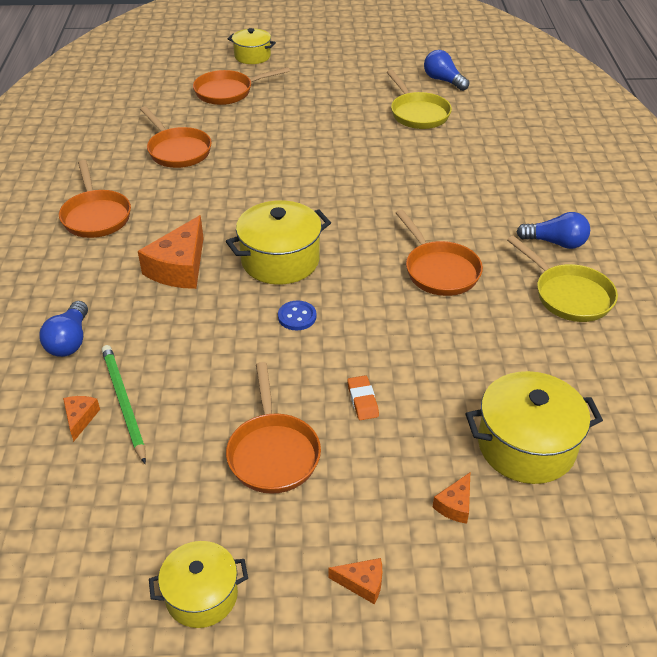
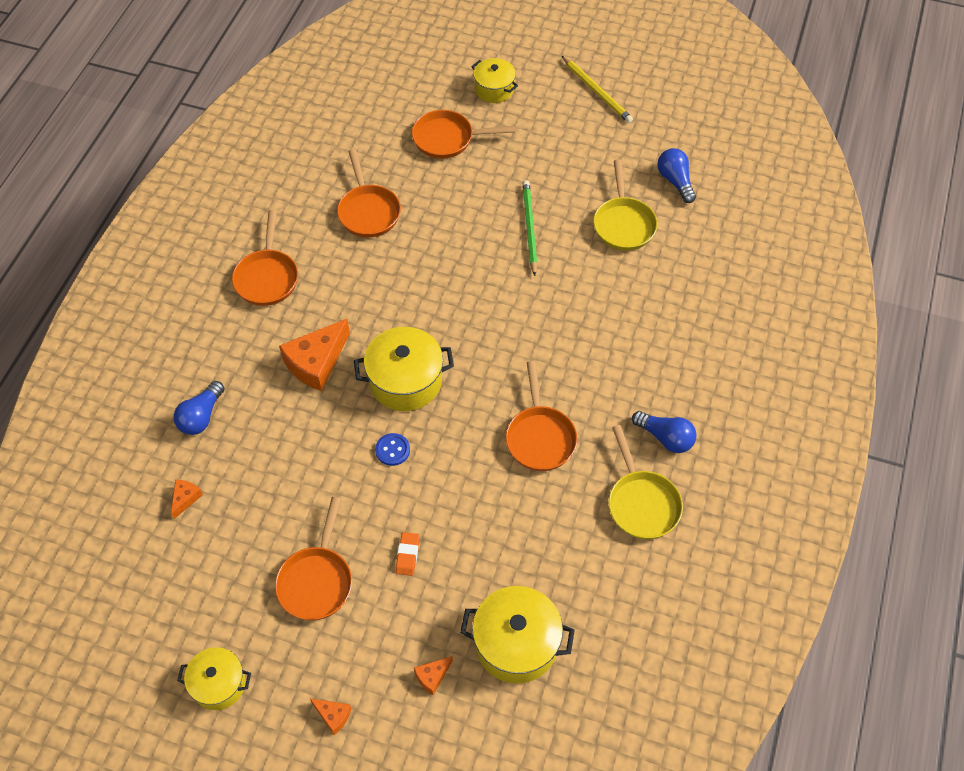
camera: 20 degrees right, 15 degrees up
green pencil [102,345,146,464] -> green pencil moved to [522,180,537,276]
none -> yellow pencil [562,56,633,123]

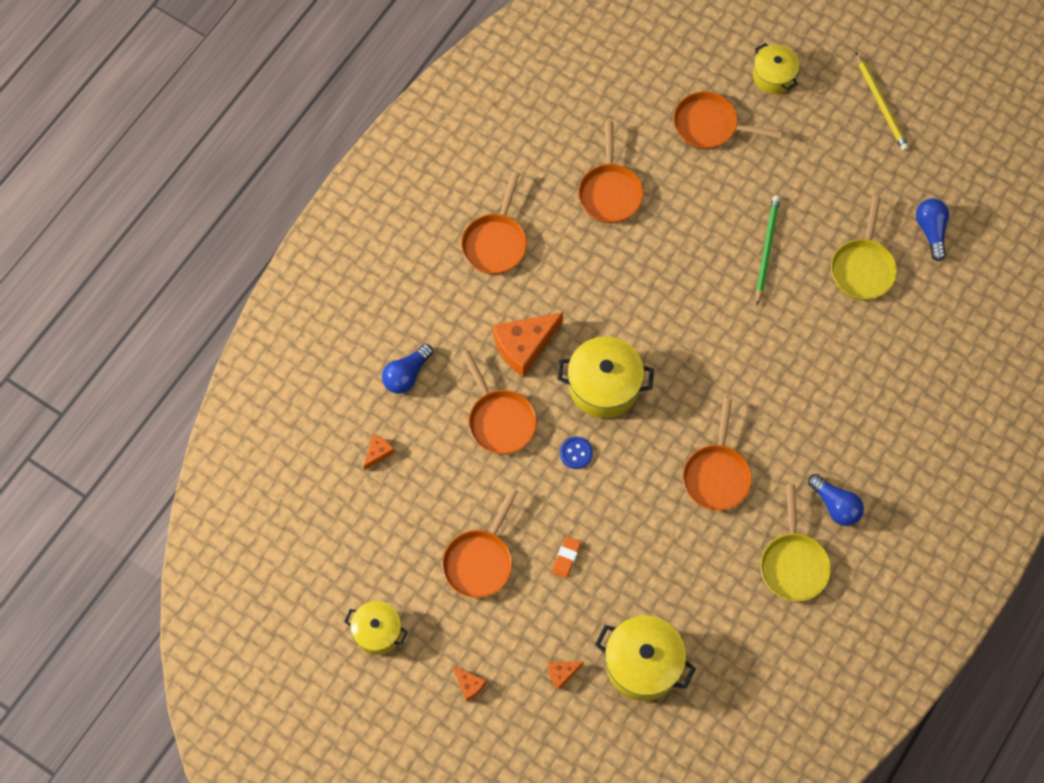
camera: 15 degrees right, 10 degrees up
none -> orange pan [461,351,537,454]

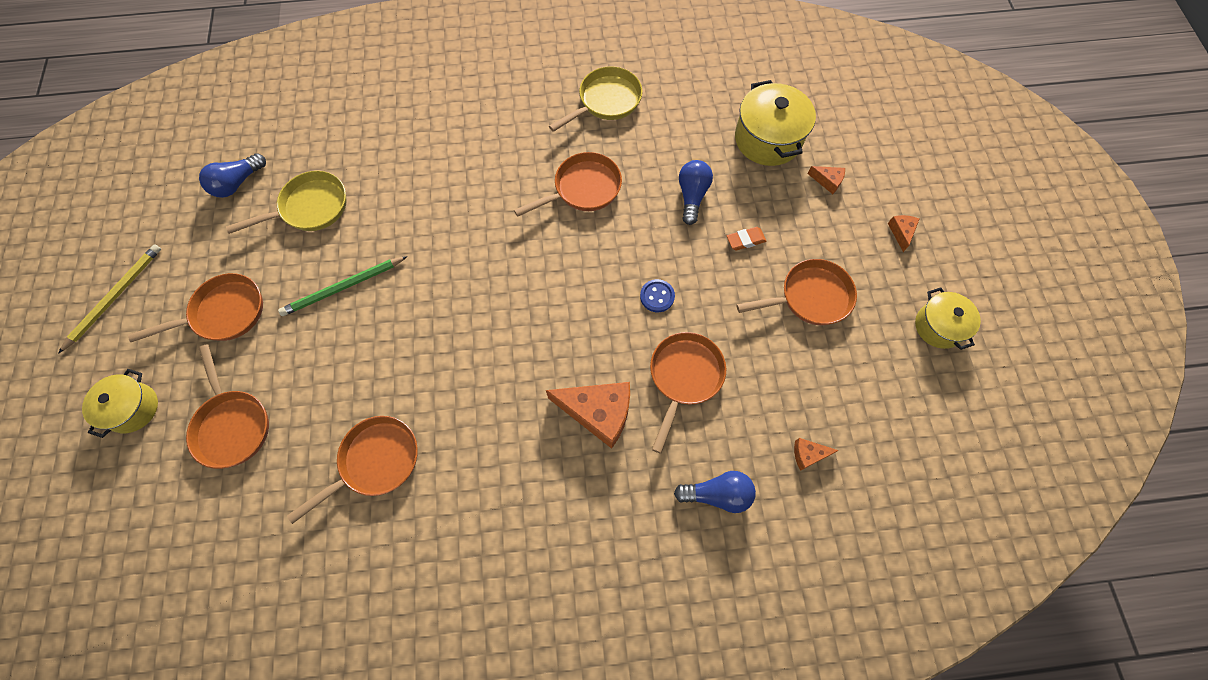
camera: 130 degrees left, 0 degrees up
orange pan [461,172,527,274] -> orange pan moved to [128,273,263,342]
yellow pot [557,337,654,418] -> none
blue light bulb [808,474,864,526] -> blue light bulb moved to [679,160,713,225]

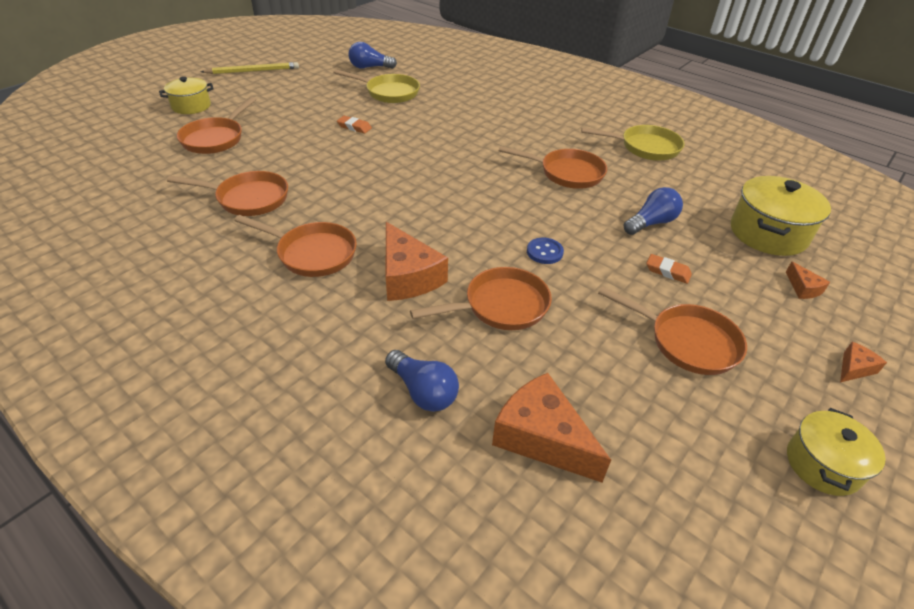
camera: 45 degrees right, 25 degrees down
orange pan [128,273,263,342] -> orange pan moved to [234,215,357,277]
green pencil [278,256,408,316] -> orange eraser [337,116,372,133]
orange cheese [794,438,839,471] -> orange cheese [492,373,611,483], size x2.11

